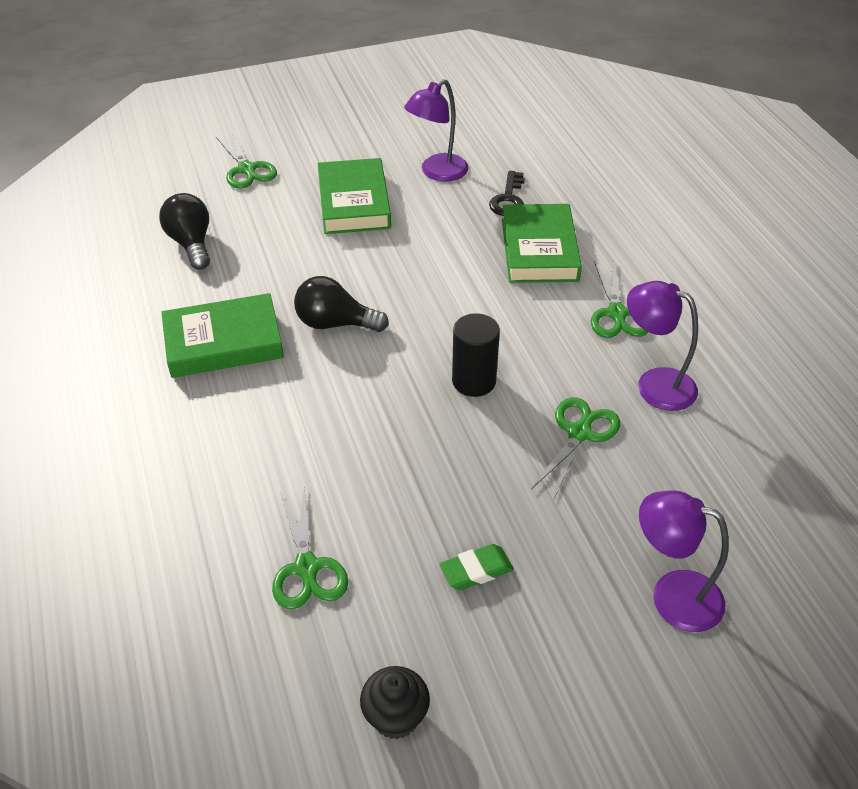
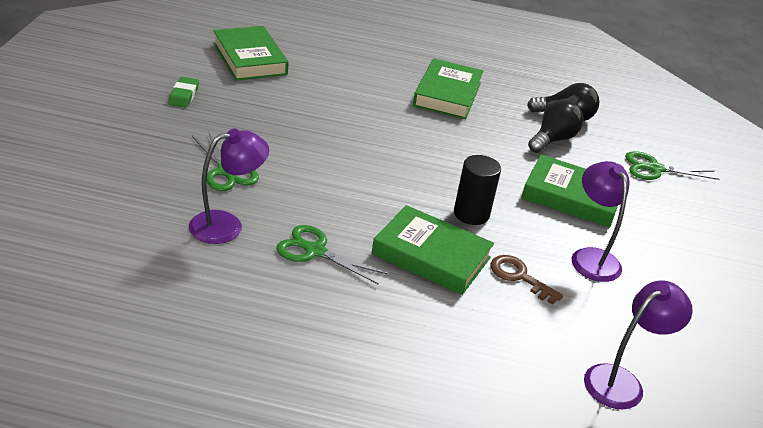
camera: 115 degrees right, 10 degrees down
green scissors [272,487,348,610] -> green book [213,26,289,81]
black light bulb [294,276,389,332] -> black light bulb moved to [528,100,584,153]
black cupcake [360,666,430,739] -> none
black cylinder [452,313,500,397] -> black cylinder moved to [454,155,501,225]
black key [489,171,525,216] -> brown key [490,255,563,305]
purple lamp [639,490,729,632] -> purple lamp moved to [584,280,693,409]

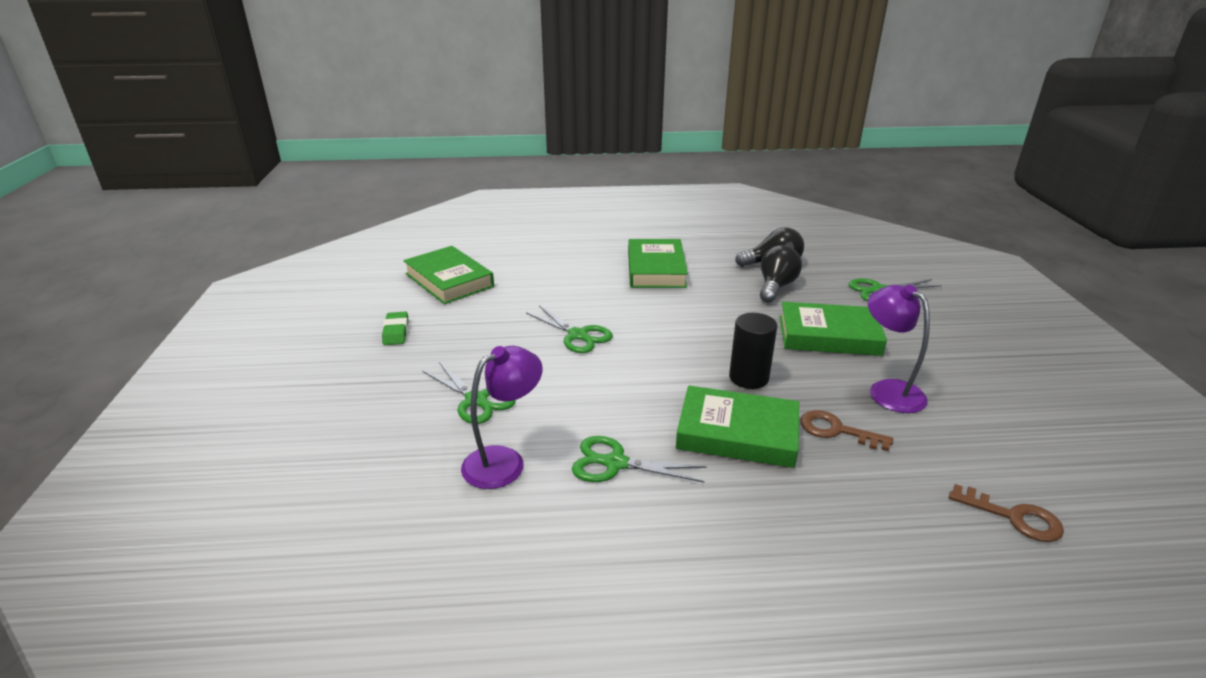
camera: 10 degrees left, 5 degrees down
purple lamp [584,280,693,409] -> brown key [949,484,1064,542]
none -> green scissors [526,306,613,353]

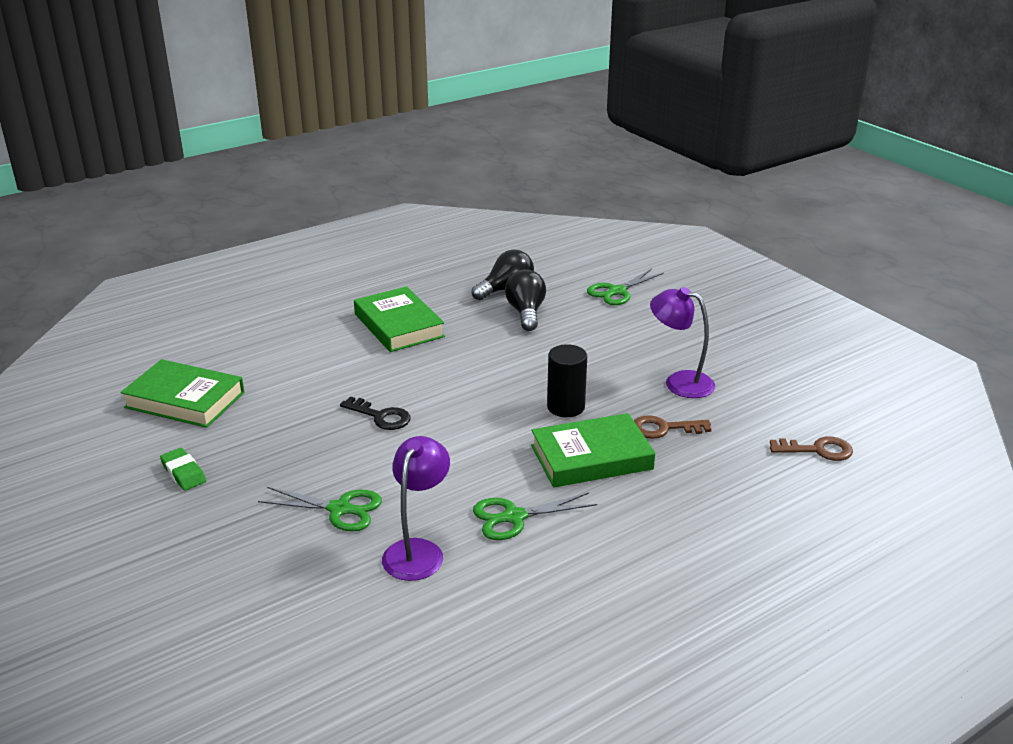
camera: 30 degrees left, 0 degrees up
green scissors [526,306,613,353] -> black key [340,396,411,430]
green book [780,301,887,356] -> none

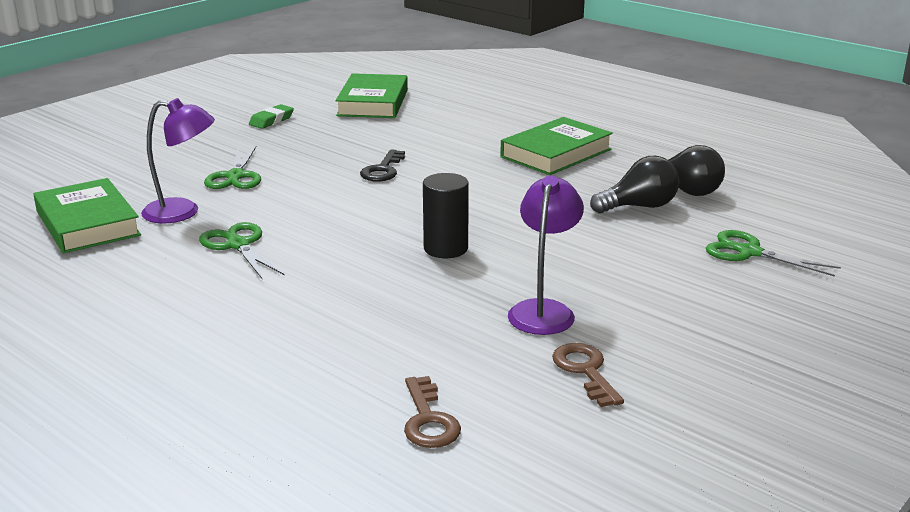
camera: 75 degrees right, 5 degrees down
green book [531,413,655,488] -> green book moved to [34,178,141,253]
brown key [634,415,711,439] -> brown key moved to [552,343,624,407]

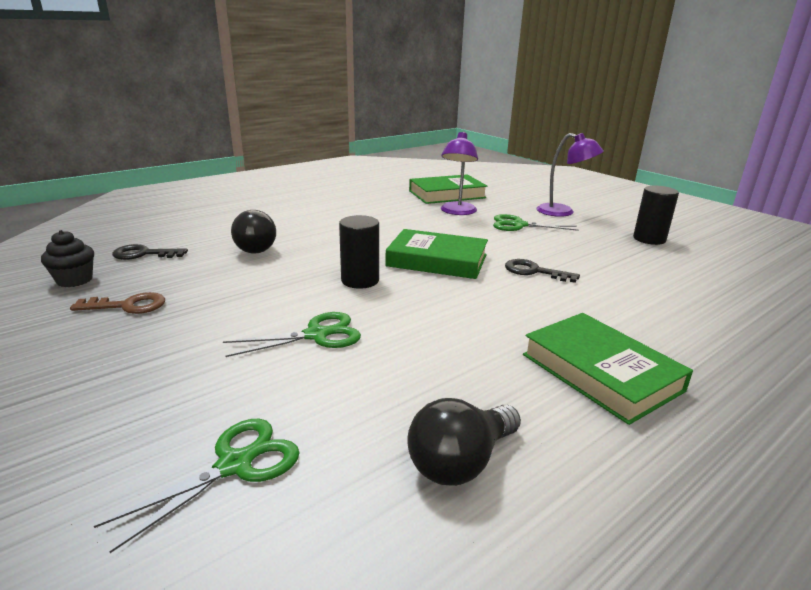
camera: 100 degrees right, 0 degrees up
green scissors [199,222,285,280] -> green scissors moved to [223,312,361,357]
green eraser [249,104,294,129] -> black cylinder [633,186,679,245]
green book [336,73,408,118] -> green book moved to [385,229,488,279]
brown key [404,376,461,448] -> black key [112,244,188,260]
purple lamp [508,175,584,335] -> purple lamp moved to [536,133,604,217]
black light bulb [590,156,679,213] -> black light bulb moved to [231,210,276,254]
none -> black cupcake [41,230,94,287]

